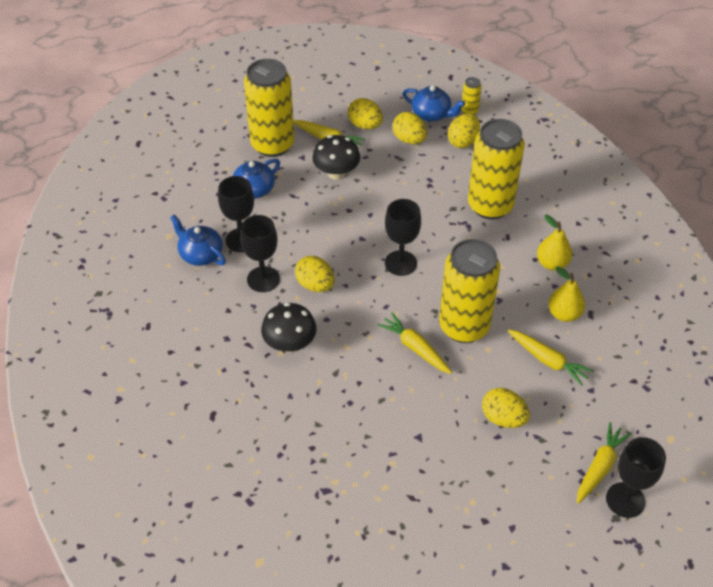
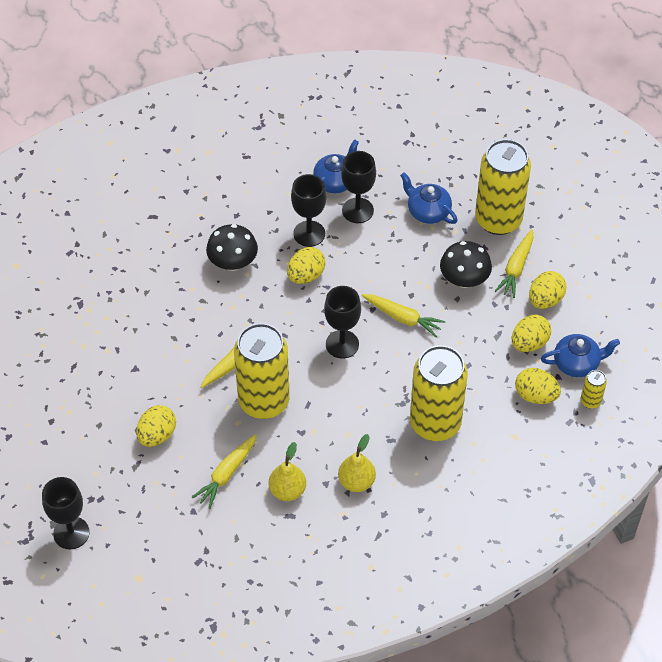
camera: 85 degrees right, 5 degrees up
blue teapot [402,85,465,121] -> blue teapot turned 120 degrees counterclockwise [541,334,620,377]
yellow carrot [577,422,632,504] -> yellow carrot moved to [362,294,445,337]

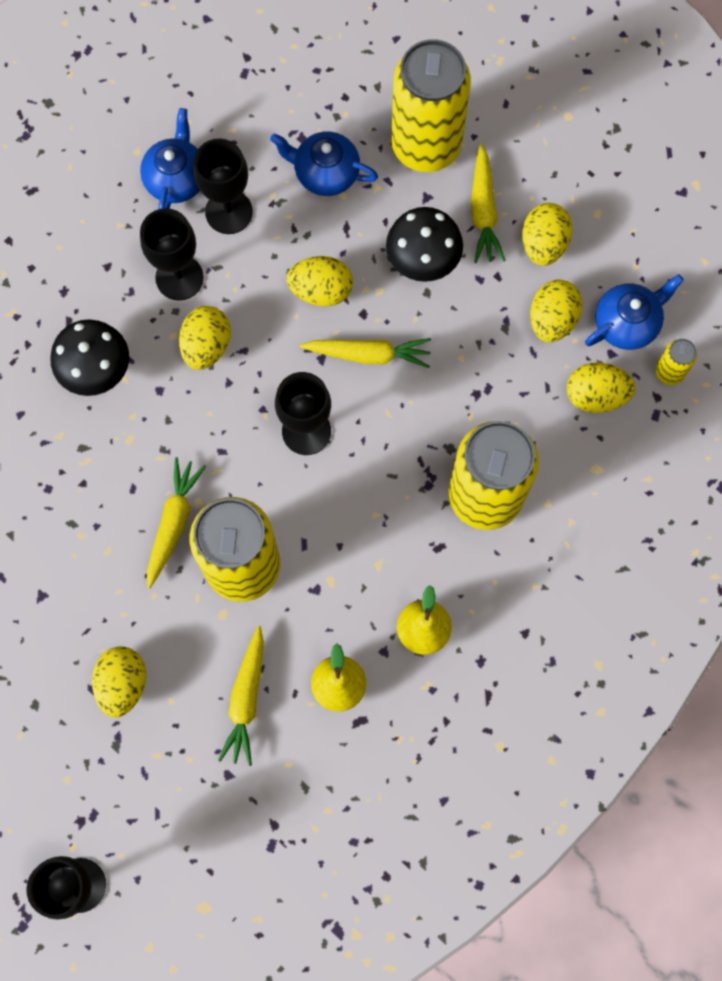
camera: 25 degrees left, 20 degrees up
none -> yellow egg [286,256,353,307]

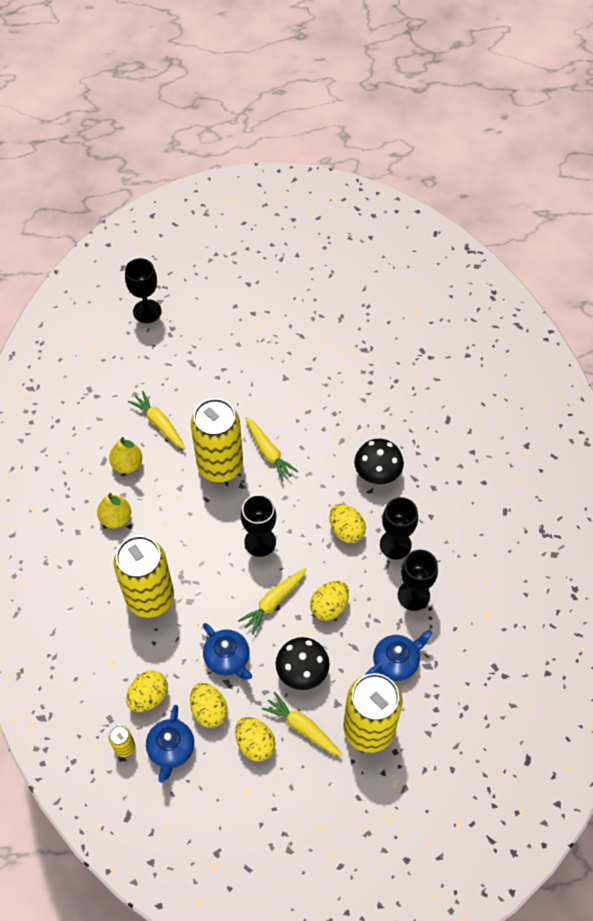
camera: 130 degrees right, 15 degrees down
yellow egg [92,646,146,717] -> none
blue teapot [140,108,200,209] -> blue teapot moved to [203,623,252,680]

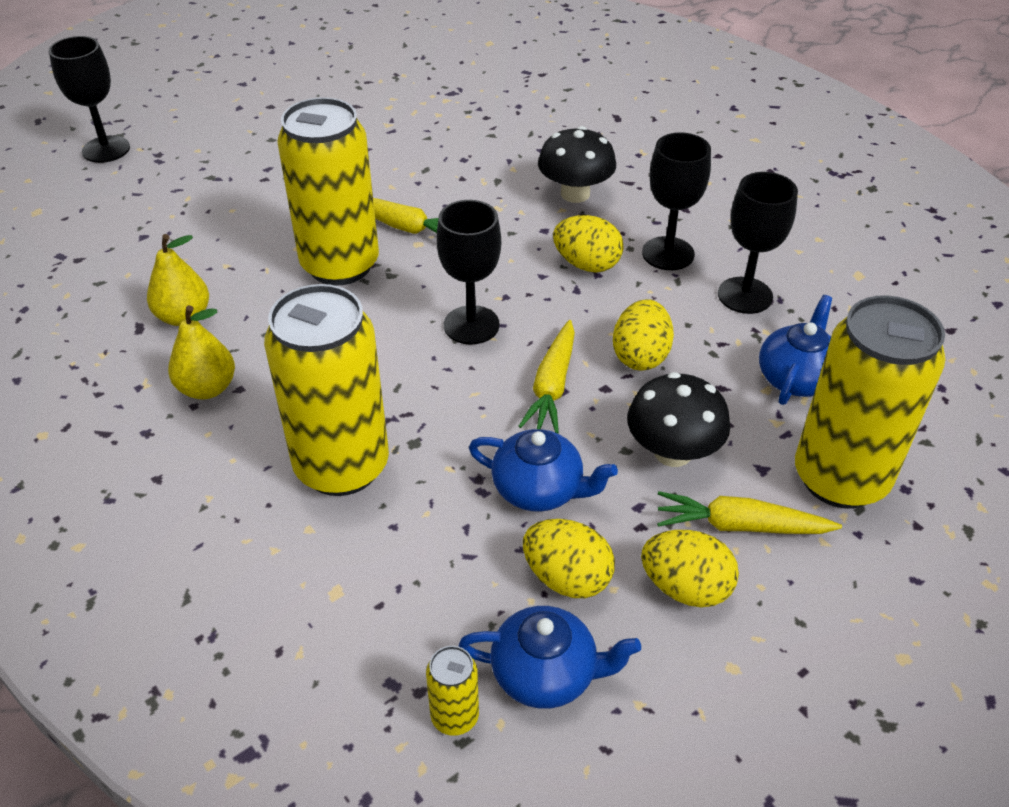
camera: 30 degrees left, 15 degrees down
yellow egg [126,671,168,712] -> none
yellow carrot [128,391,185,449] -> none
blue teapot [146,705,194,783] -> blue teapot turned 60 degrees counterclockwise [459,606,641,709]

